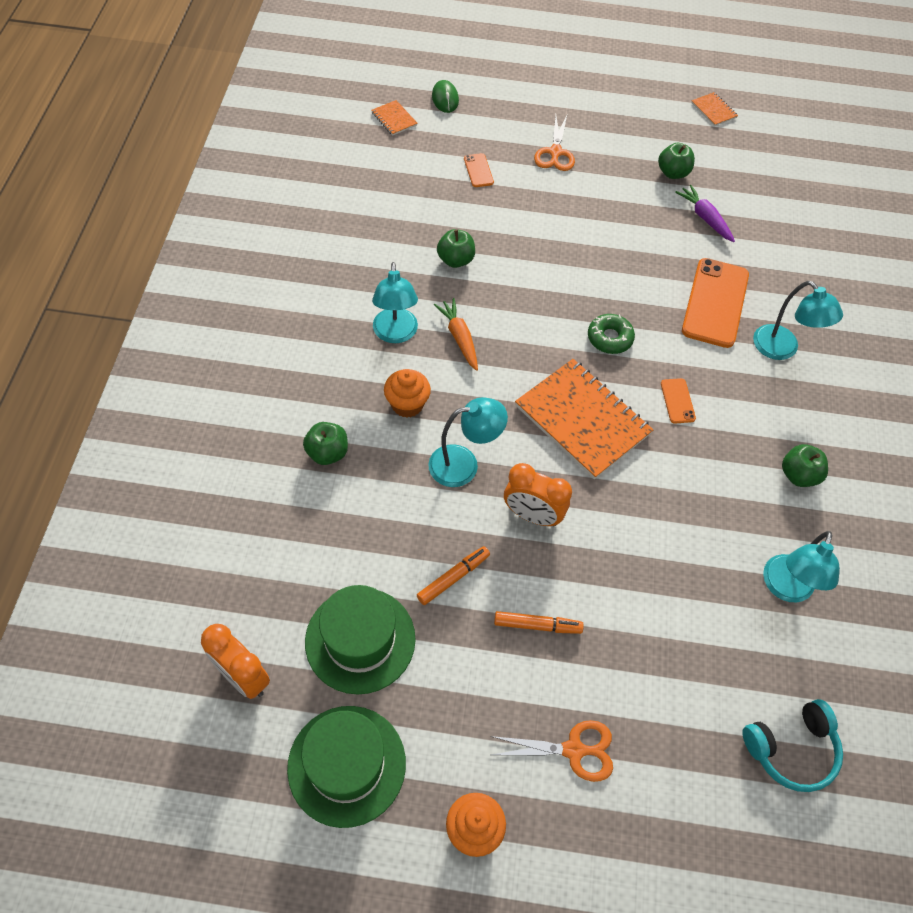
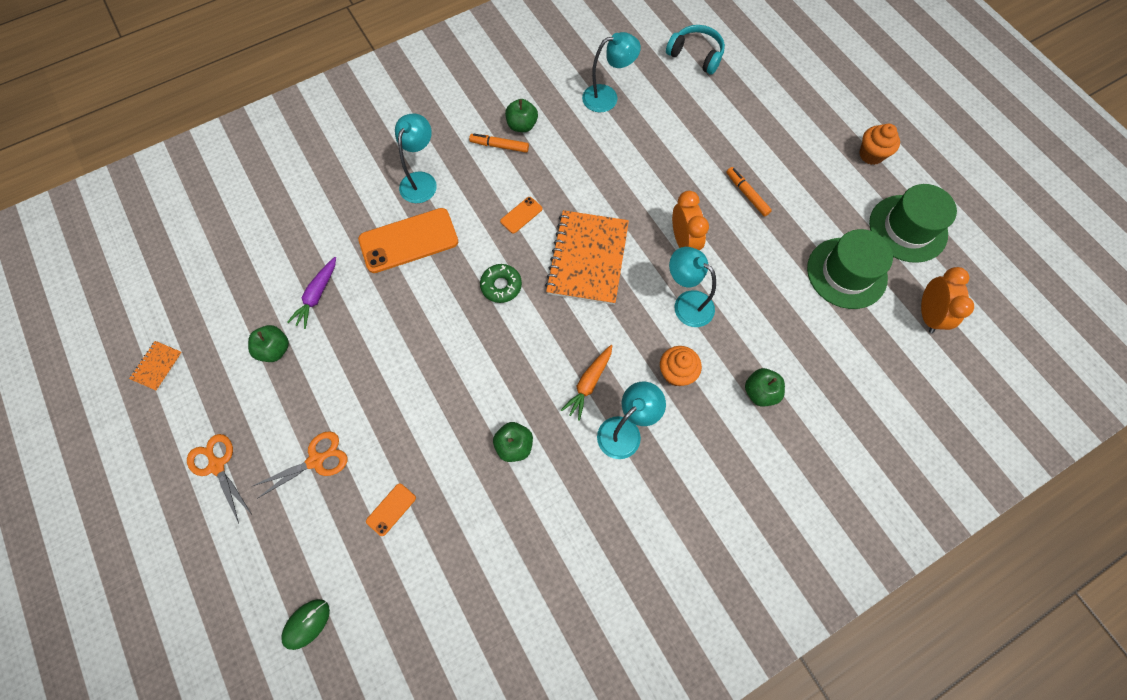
camera: 125 degrees left, 10 degrees up
orange notebook [371,100,418,136] -> none
orange marker [417,546,490,605] -> orange marker moved to [469,133,529,153]
orange scissors [490,720,613,782] -> orange scissors moved to [187,434,252,523]

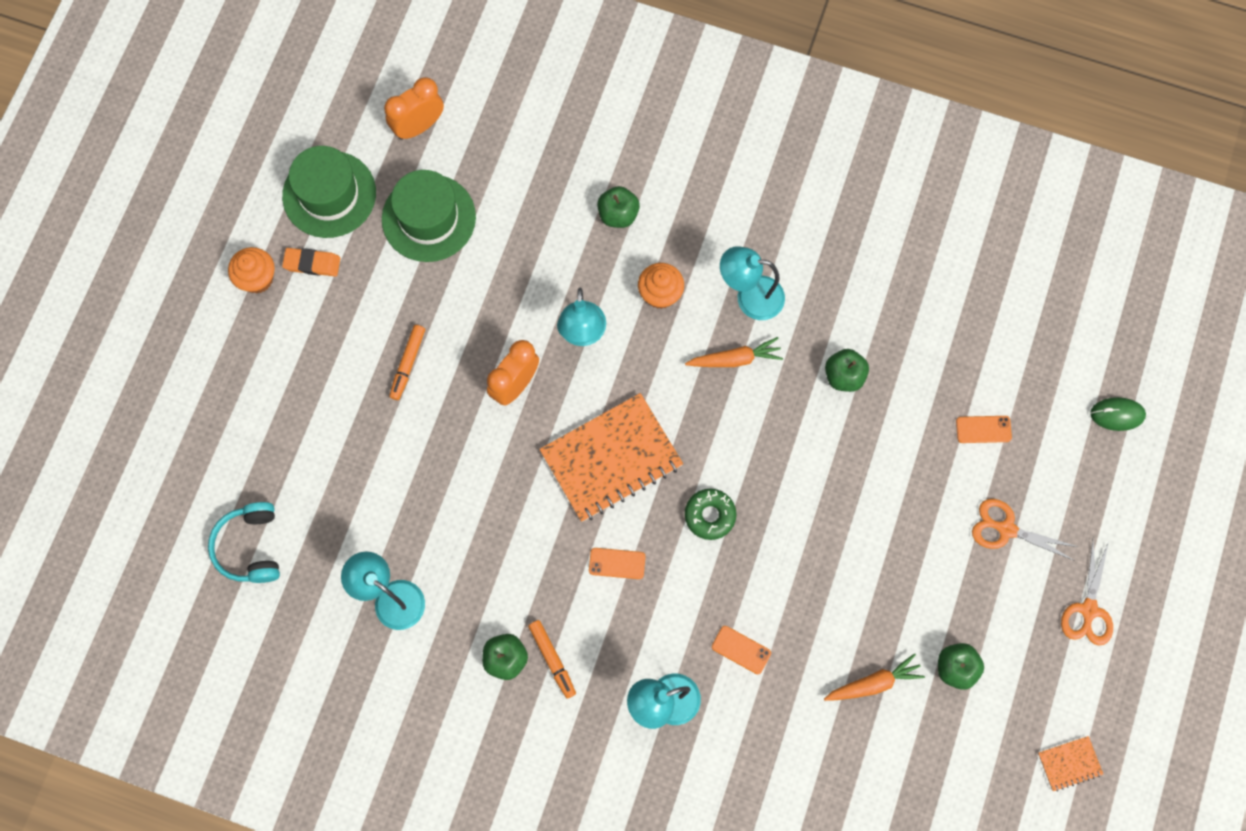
camera: 130 degrees left, 5 degrees up
purple carrot [287,257,336,329] -> orange carrot [824,653,925,701]
orange phone [358,208,458,273] -> orange phone [712,626,771,674], size x0.46
none -> orange eraser [282,248,341,277]

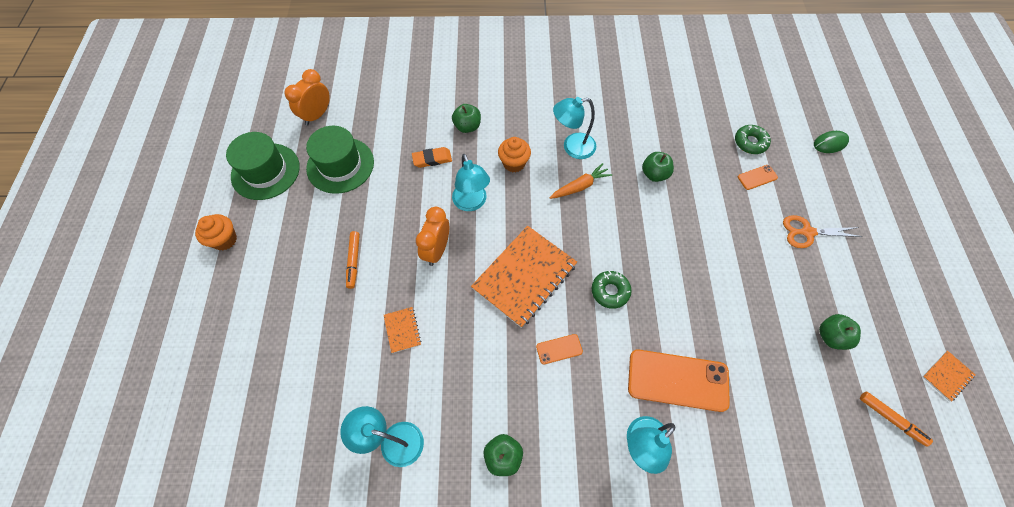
camera: 20 degrees left, 10 degrees down
turquoise headphones [208,502,280,583] -> none
orange eraser [282,248,341,277] -> orange eraser moved to [412,147,452,168]
orange marker [528,620,576,699] -> orange marker moved to [860,392,933,447]
orange phone [712,626,771,674] -> orange phone [628,349,730,412], size x2.18
orange carrot [824,653,925,701] -> none
orange scissors [1061,541,1113,646] -> none
none -> orange notebook [384,307,422,353]
none -> green donut [735,125,771,154]

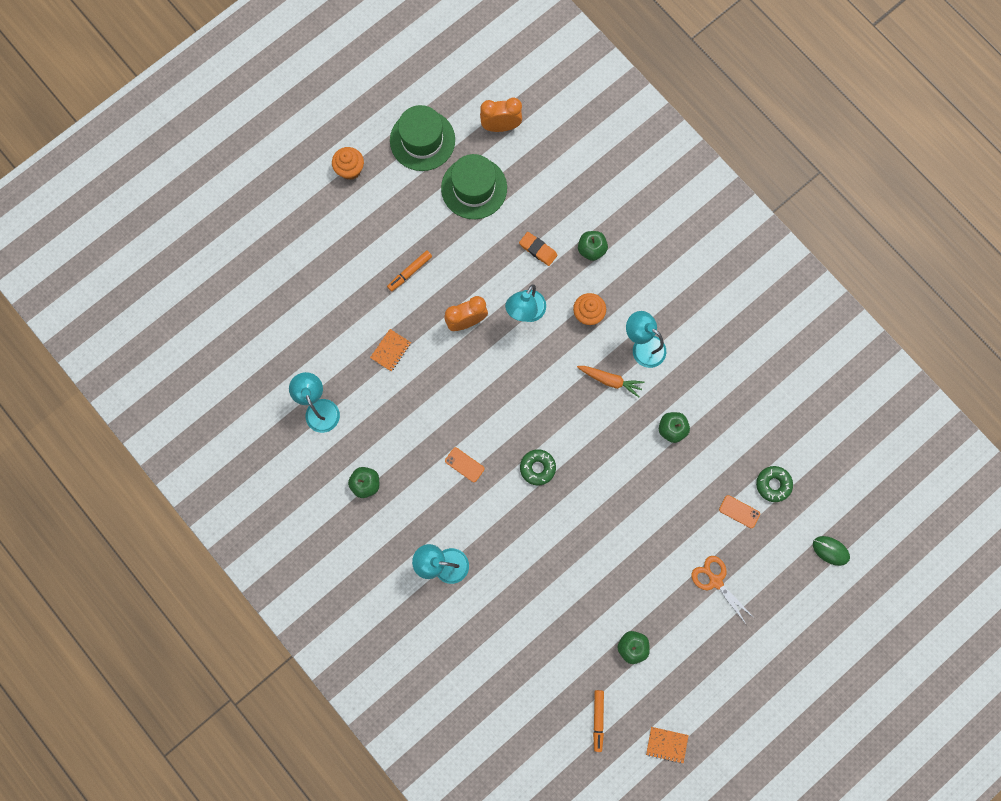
camera: 50 degrees right, 15 degrees up
orange notebook [471,226,577,328] -> none
orange phone [628,349,730,412] -> none

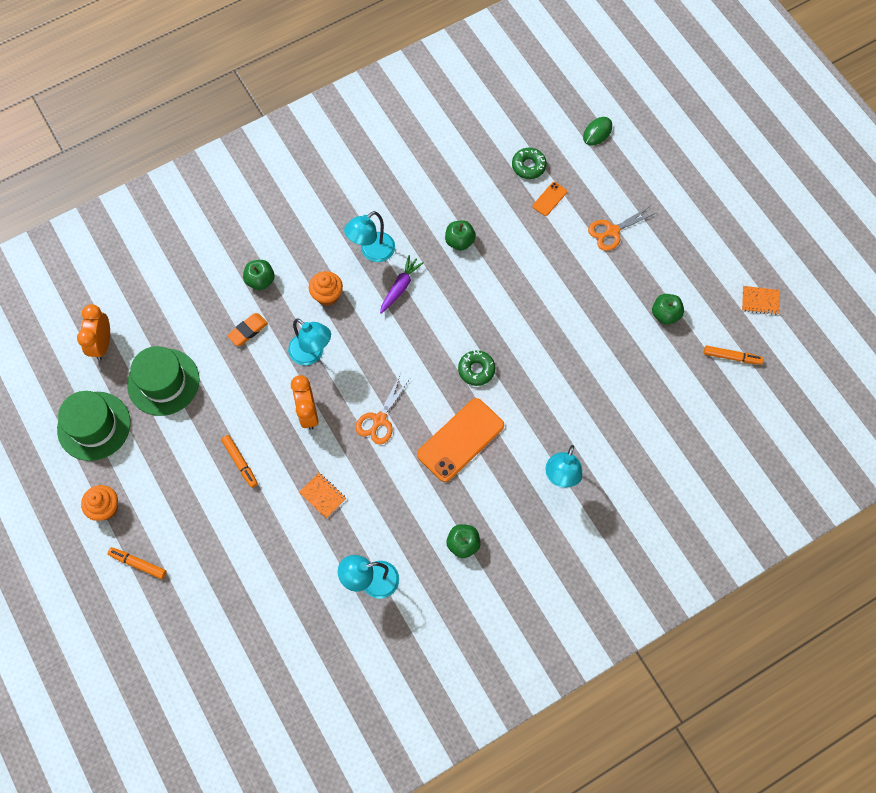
camera: 80 degrees left, 10 degrees down
orange phone [445,447,485,482] -> orange phone [417,398,504,482], size x2.18
orange carrot [577,366,645,397] -> purple carrot [380,255,424,314]
orange notebook [646,727,689,763] -> orange notebook turned 75 degrees clockwise [742,286,780,315]
none -> orange marker [108,547,166,579]
none -> orange scissors [355,376,410,445]

